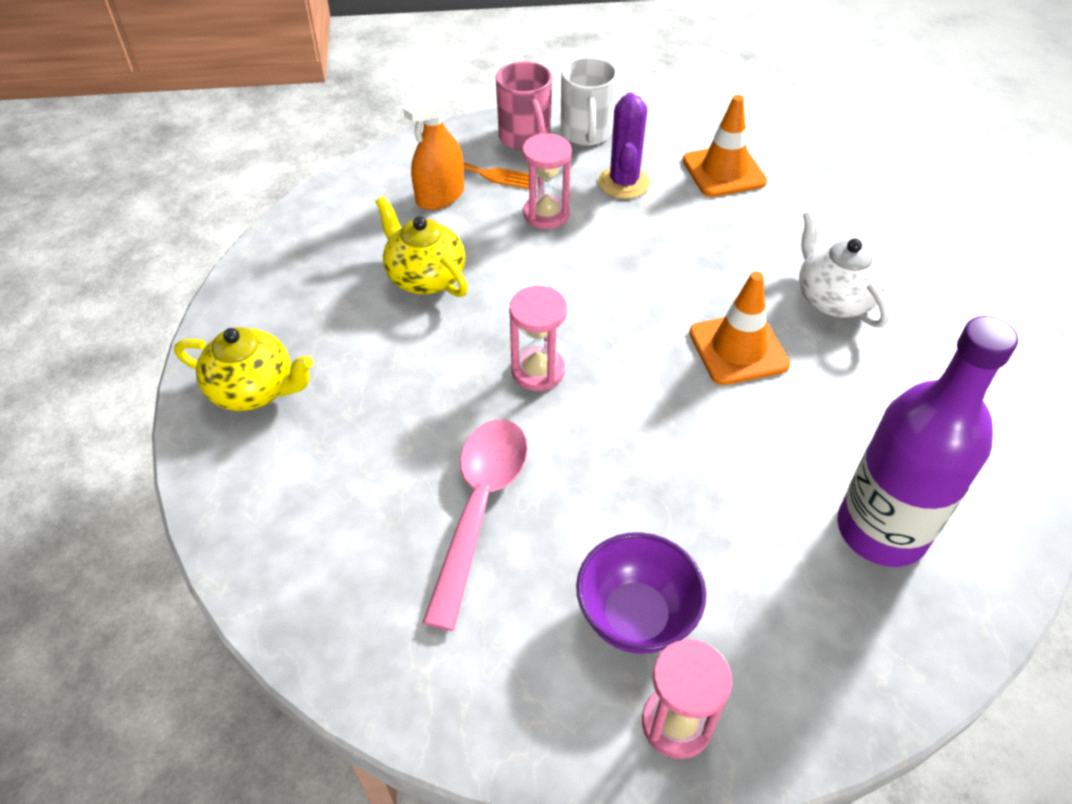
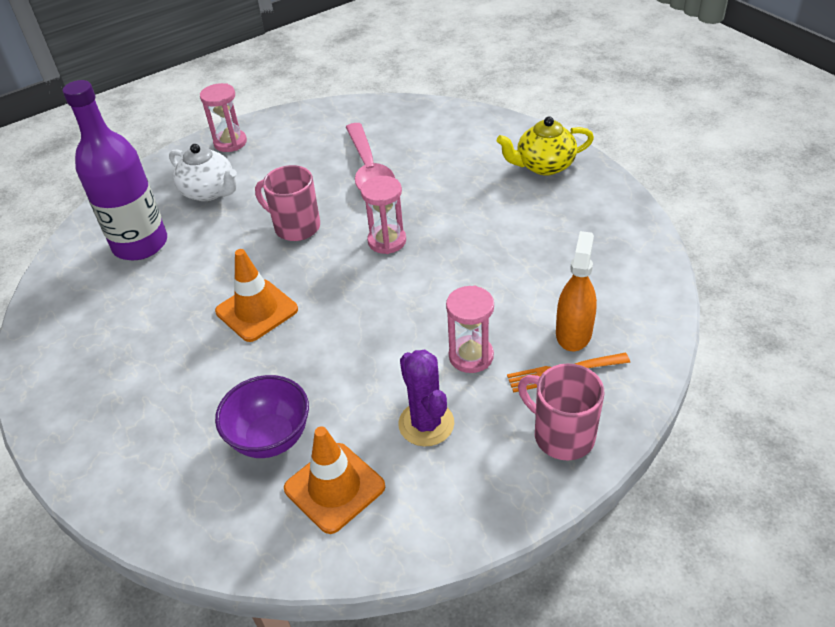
camera: 155 degrees right, 5 degrees down
yellow teapot [376,196,468,297] -> none
white mug [561,57,617,146] -> none
purple bowl [576,532,706,654] -> purple bowl moved to [215,375,309,458]
white teapot [799,211,890,327] -> white teapot moved to [169,144,237,201]
none -> pink mug [255,165,320,241]

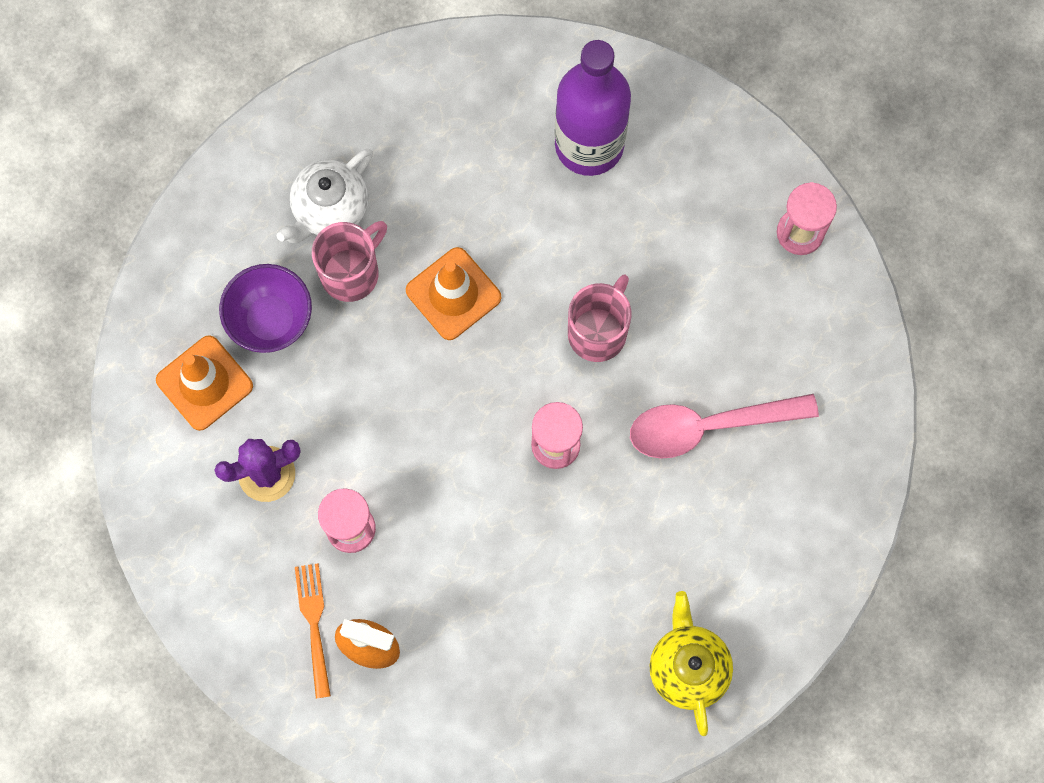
camera: 90 degrees right, 30 degrees up
white teapot [169,144,237,201] -> white teapot moved to [277,148,373,243]
pink mug [518,363,604,460] -> pink mug moved to [312,221,387,302]

